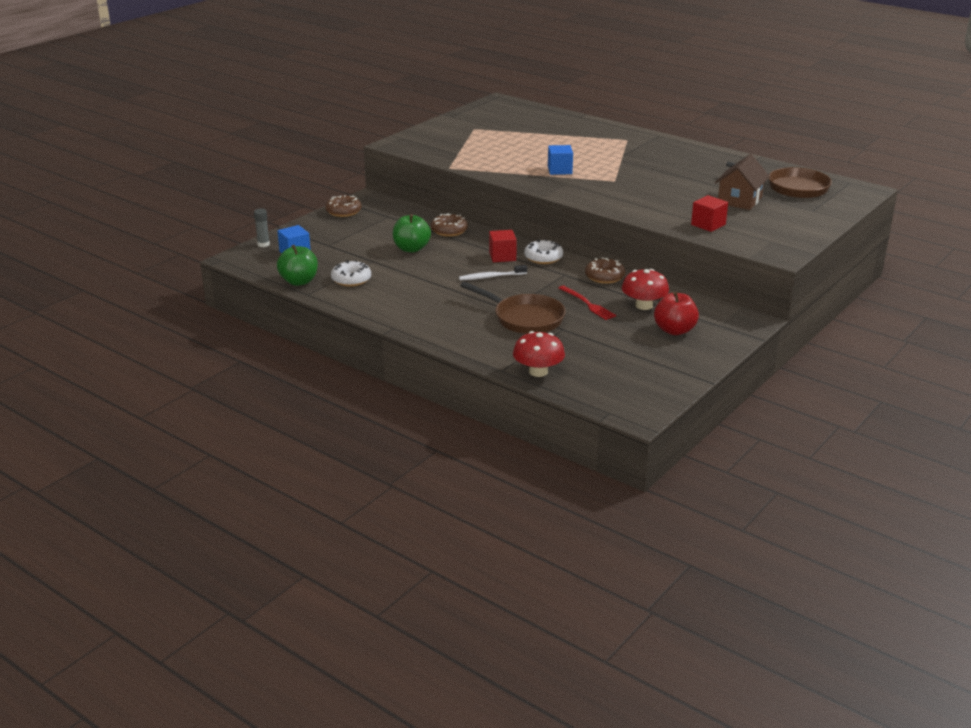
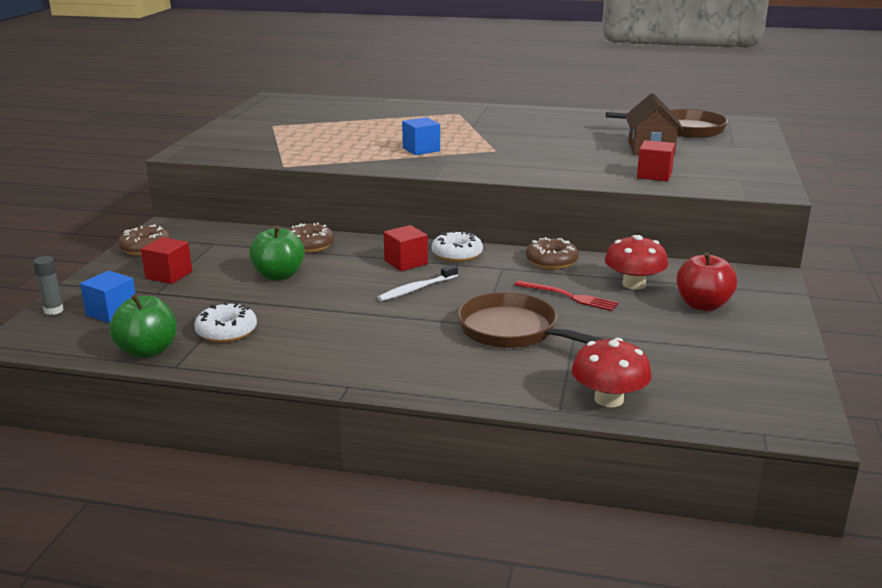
camera: 25 degrees left, 5 degrees down
brown pan [460,282,566,334] -> brown pan turned 150 degrees counterclockwise [457,292,604,348]
none -> red cube [141,237,192,284]

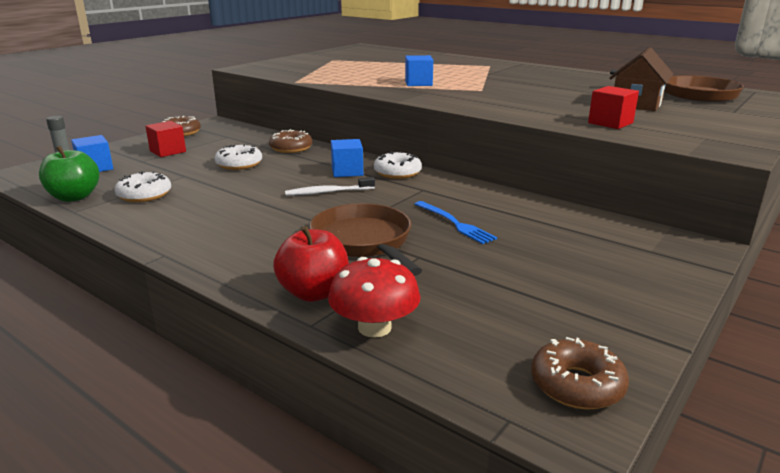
camera: 25 degrees right, 0 degrees up
green apple [249,226,305,281] -> white donut [215,144,262,170]
red cube [383,225,428,271] -> blue cube [331,139,363,177]
red fork [515,280,619,311] -> blue fork [415,201,497,244]
brown donut [526,237,579,269] -> brown donut moved to [531,337,629,409]
red mushroom [605,235,668,290] -> none
red apple [677,252,737,311] -> red apple moved to [273,226,349,302]

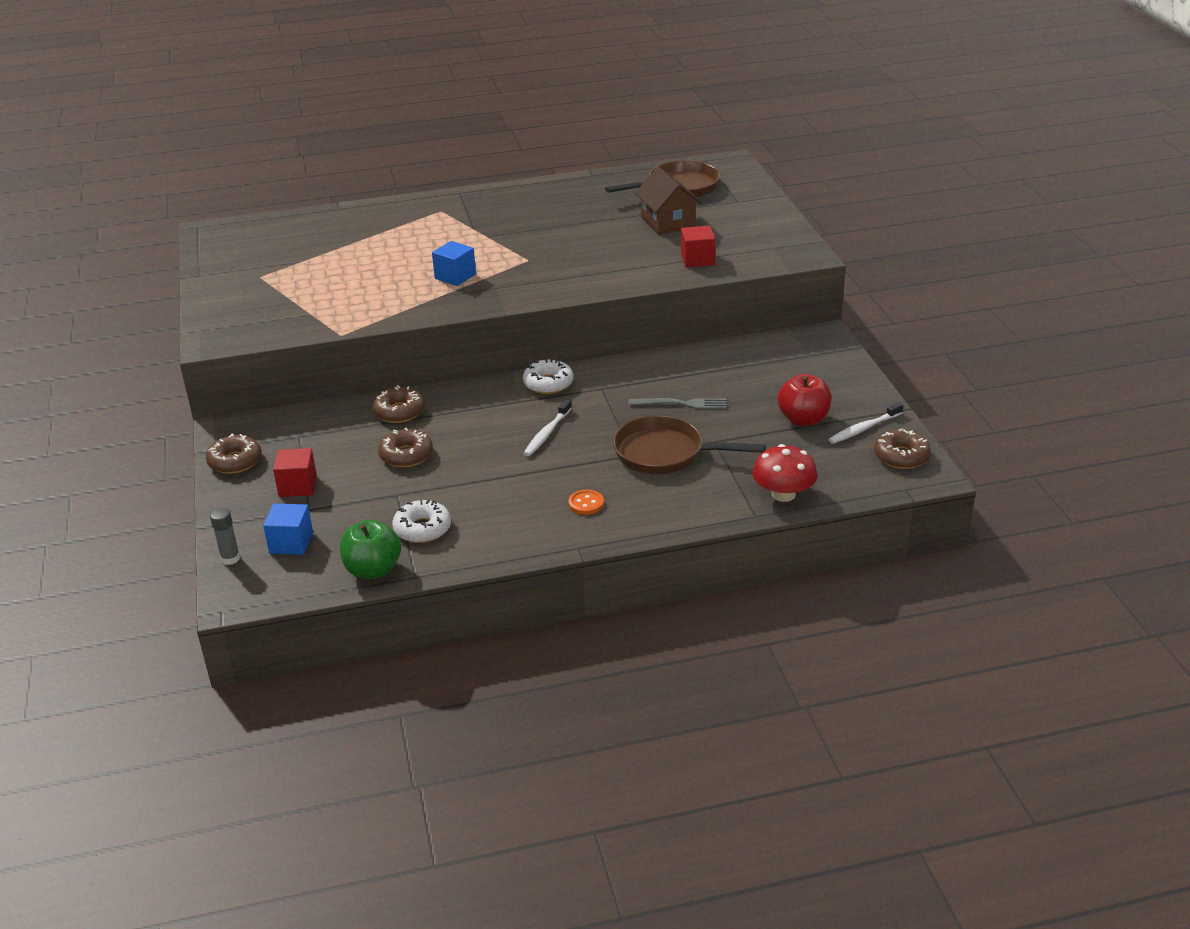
camera: 50 degrees left, 10 degrees up
white donut [215,144,262,170] -> brown donut [378,428,433,468]
red apple [273,226,349,302] -> red apple moved to [777,374,831,426]
blue cube [331,139,363,177] -> none
blue fork [415,201,497,244] -> grey fork [628,398,727,409]
none -> orange button [568,490,604,515]
none -> white toothbrush [828,402,903,444]

